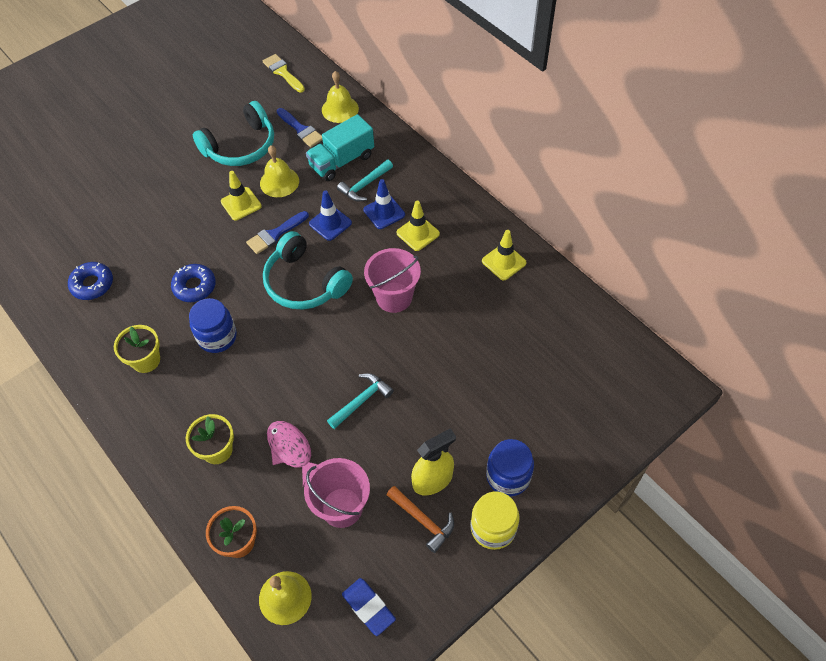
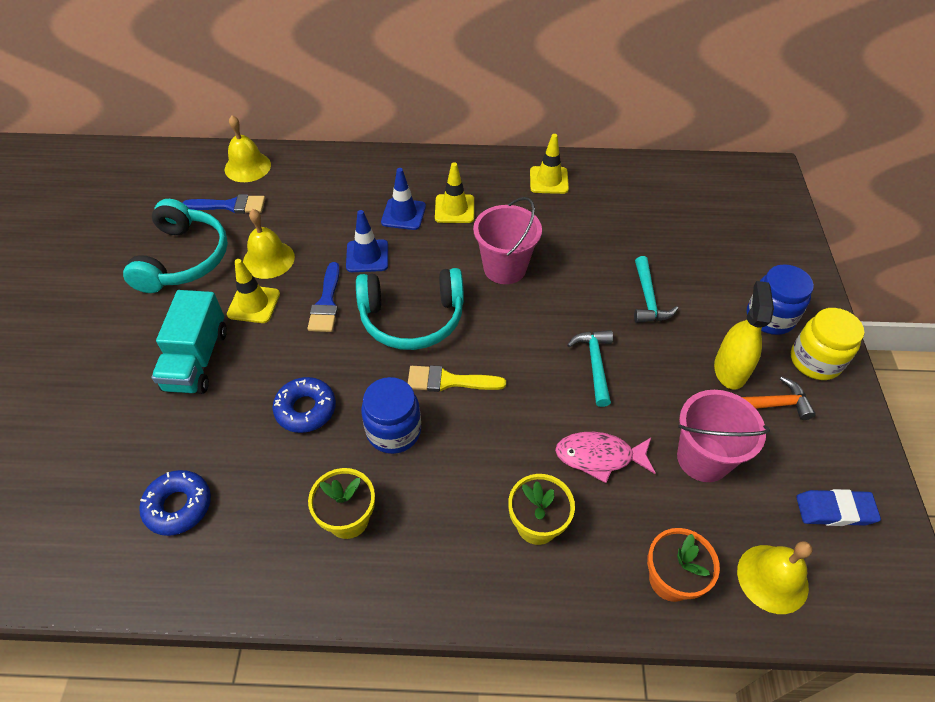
camera: 50 degrees left, 5 degrees down
yellow brush [263,54,305,92] -> yellow brush moved to [408,365,506,392]
turquoise truck [306,114,374,181] -> turquoise truck moved to [152,290,227,394]
turquoise hammer [337,160,393,202] -> turquoise hammer moved to [634,256,678,323]

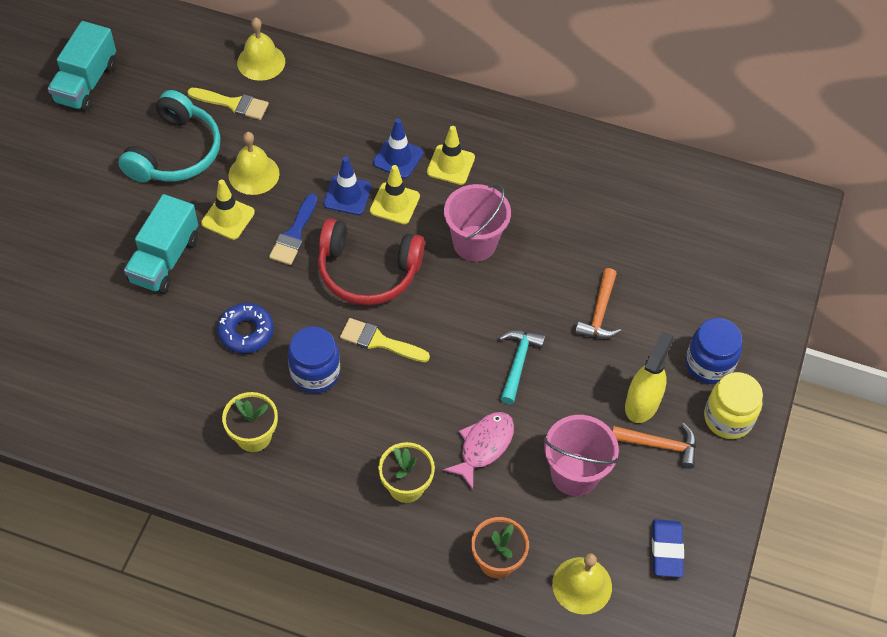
camera: 15 degrees right, 5 degrees up
blue donut [139,470,211,536] -> none
blue brush [183,194,265,214] -> yellow brush [187,88,269,120]
turquoise headphones [356,268,464,350] -> red headphones [318,219,425,305]
yellow traffic cone [530,134,569,194] -> yellow traffic cone moved to [370,165,420,224]
pink fish [555,432,656,483] -> pink fish turned 105 degrees clockwise [443,412,514,490]
turquoise hammer [634,256,678,323] -> orange hammer [575,268,621,339]
blue eraser [796,489,881,526] -> blue eraser turned 75 degrees clockwise [652,519,684,577]
none -> turquoise truck [48,21,116,112]

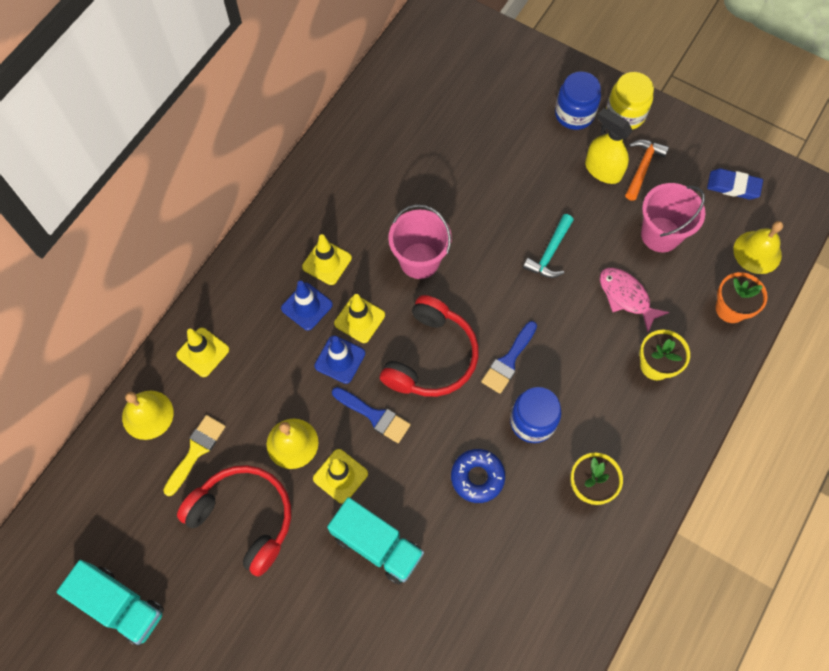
camera: 75 degrees left, 10 degrees up
turquoise headphones [118,90,221,182] -> red headphones [177,465,291,577]
yellow brush [340,318,430,362] -> blue brush [481,321,537,394]
turquoise hammer [499,330,545,404] -> turquoise hammer turned 90 degrees counterclockwise [523,214,574,278]
orange hammer [575,268,621,339] -> none
none -> yellow traffic cone [176,328,229,377]

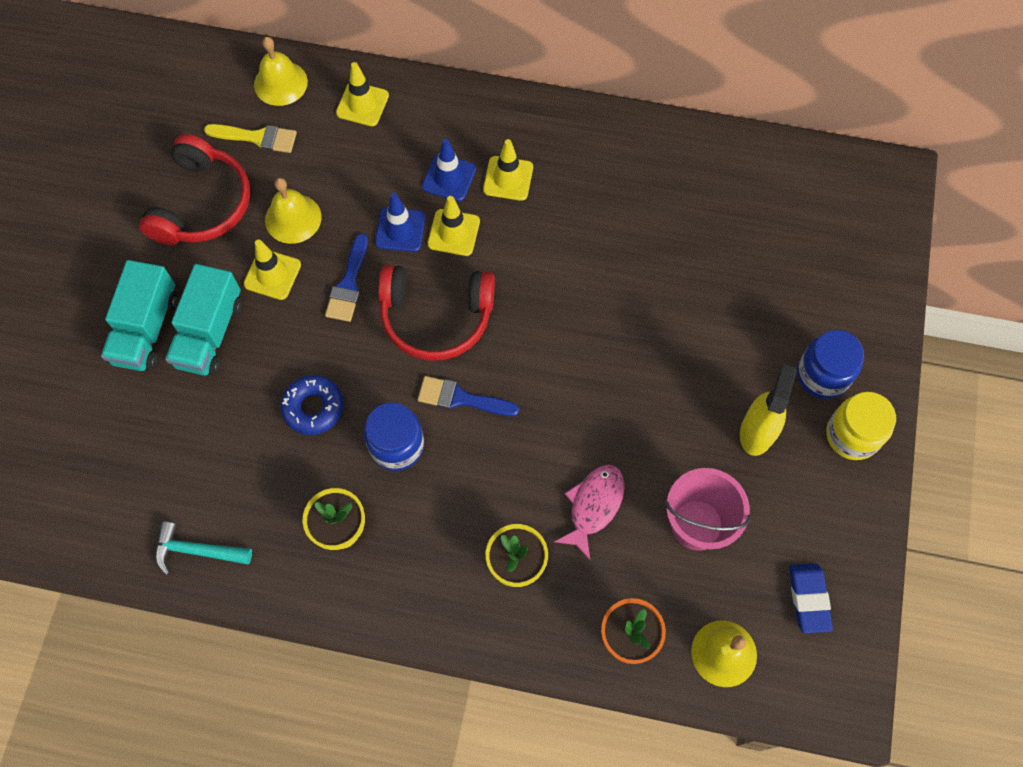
camera: 70 degrees right, 0 degrees up
turquoise truck [57,560,164,646] -> turquoise truck moved to [101,260,178,371]
pink bucket [388,204,452,279] -> none
turquoise hammer [523,214,574,278] -> turquoise hammer moved to [155,521,252,575]
orange hammer [625,140,669,201] -> none

